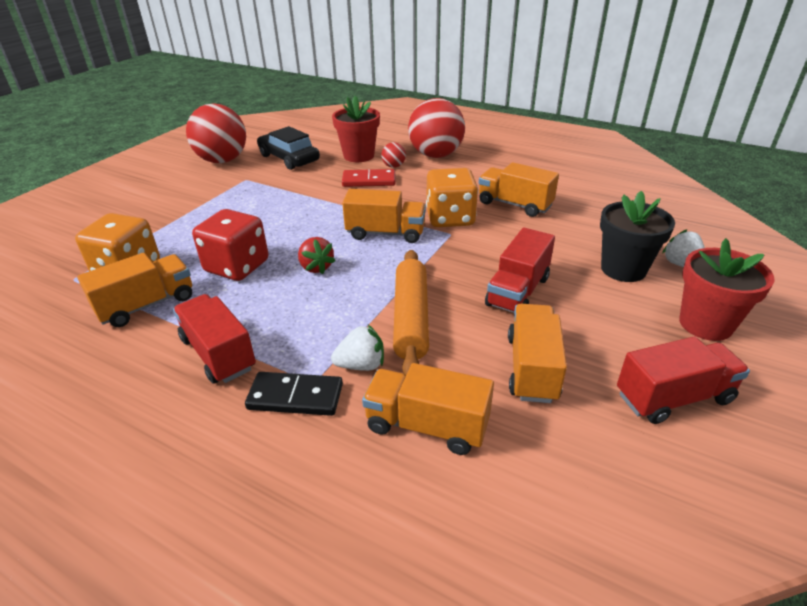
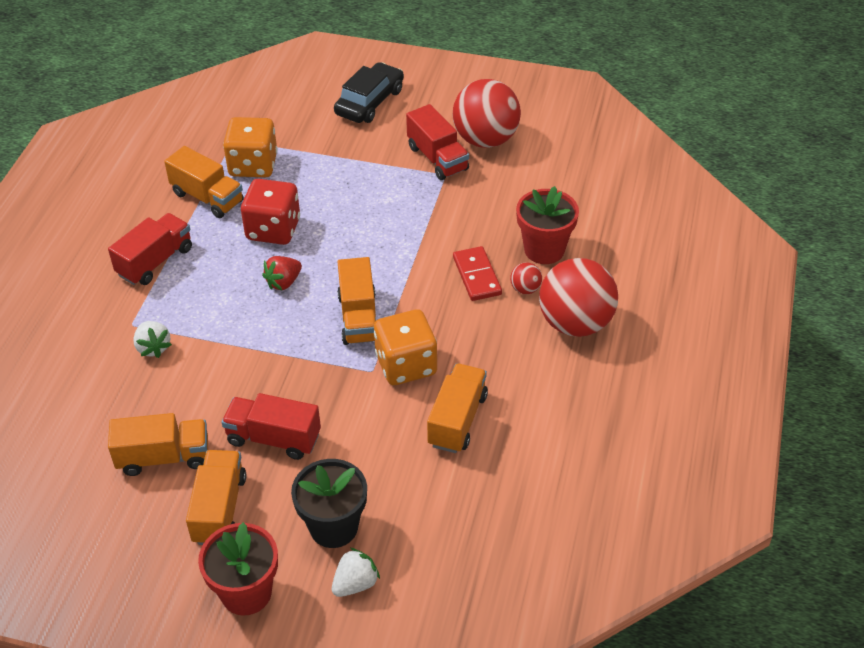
camera: 75 degrees right, 10 degrees up
black domino [245,372,343,416] -> none
black car [257,126,320,170] -> black car moved to [334,62,404,123]
orange truck [362,363,494,455] -> orange truck moved to [186,450,246,545]
orange rolling pin [393,250,429,375] -> none
red truck [617,337,750,424] -> red truck moved to [406,104,469,180]

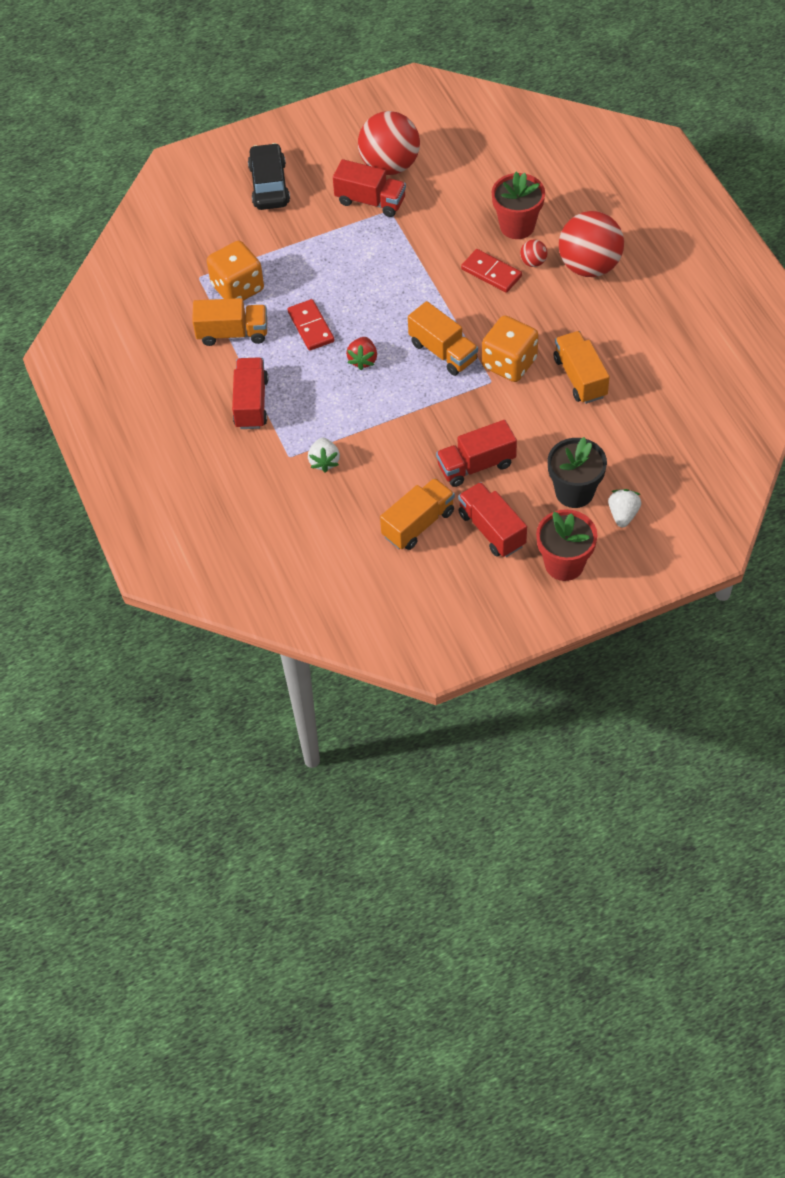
camera: 35 degrees left, 10 degrees up
white strawberry [133,321,172,358] -> white strawberry turned 60 degrees clockwise [308,438,340,473]
orange truck [186,450,246,545] -> red truck [458,482,527,557]
red dice [241,179,300,245] -> red domino [287,299,335,351]

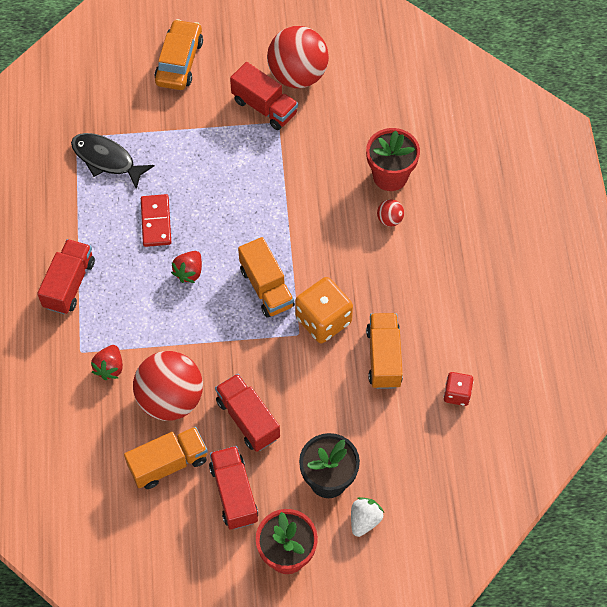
camera: 15 degrees right, 5 degrees up
orange truck [192,298,267,346] -> none
orange dice [207,241,264,301] -> black fish [71,133,155,189]
black car [248,143,290,210] -> orange car [154,19,203,90]
white strawberry [308,438,340,473] -> red strawberry [91,345,123,380]
red truck [436,420,517,487] -> red truck turned 60 degrees clockwise [215,374,280,452]
red domino [461,249,522,293] -> none
red ball [559,211,624,277] -> red ball moved to [133,351,203,421]
none -> red dice [444,372,474,406]

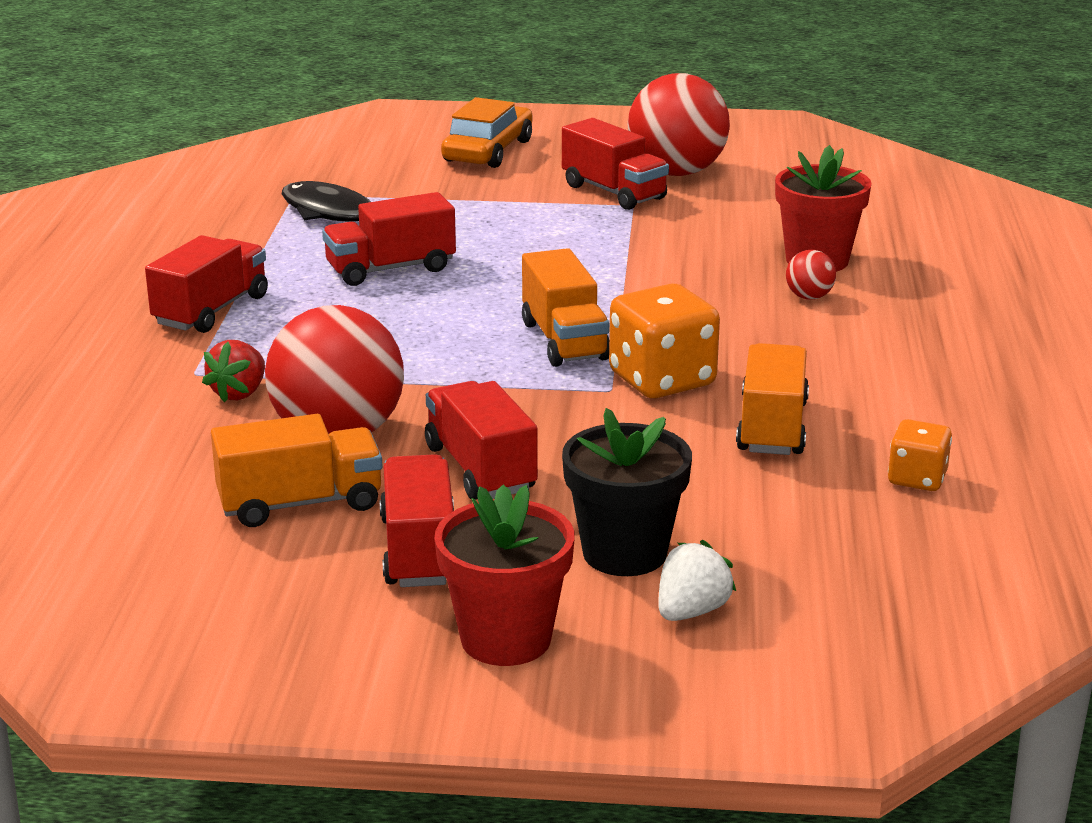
camera: 10 degrees right, 35 degrees down
red domino [141,194,171,247] -> red truck [322,192,456,286]
red strawberry [171,251,202,283] -> none
red dice [444,372,474,406] -> orange dice [888,419,952,491]

